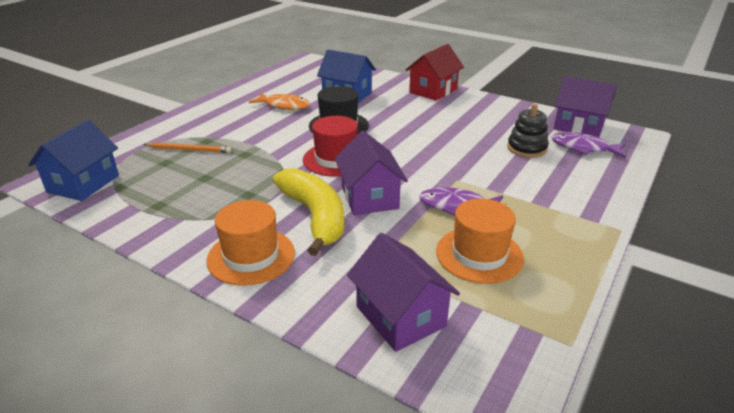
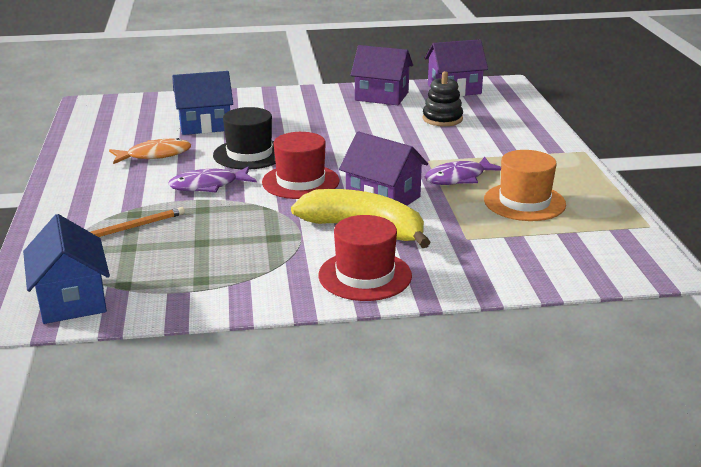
camera: 40 degrees left, 5 degrees down
orange hat [206,200,295,286] -> red hat [318,215,412,301]
purple house [347,233,460,352] -> purple house moved to [351,45,413,105]
red house [406,44,464,101] -> none
purple fish [551,132,626,158] -> purple fish moved to [168,166,257,192]

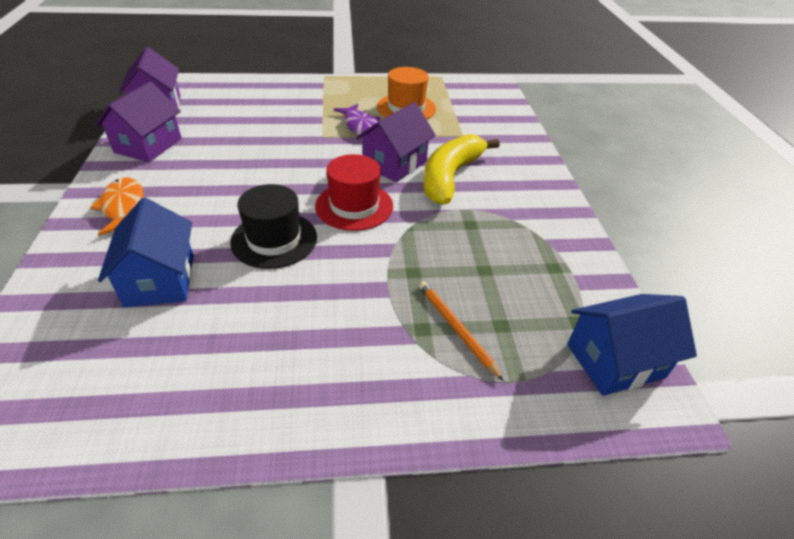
camera: 90 degrees left, 15 degrees up
orange fish [109,138,191,164] -> orange fish moved to [90,177,144,236]
purple fish [168,166,257,192] -> none
red hat [318,215,412,301] -> none
black stacking toy [423,71,463,126] -> none

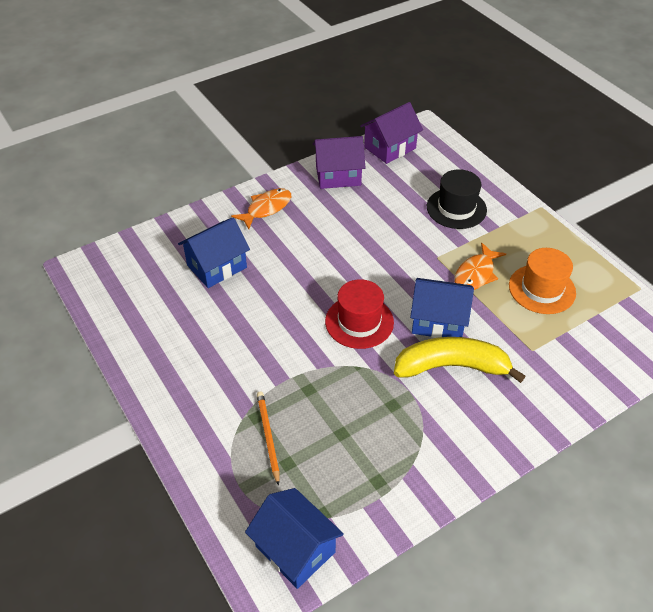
camera: 65 degrees right, 5 degrees up
black hat [230,184,317,269] -> black hat moved to [427,169,487,229]
purple fish [334,104,380,135] -> orange fish [455,242,506,290]
purple house [356,102,436,182] -> blue house [410,278,474,338]
orange pencil [419,281,504,381] -> orange pencil turned 45 degrees counterclockwise [257,391,280,486]

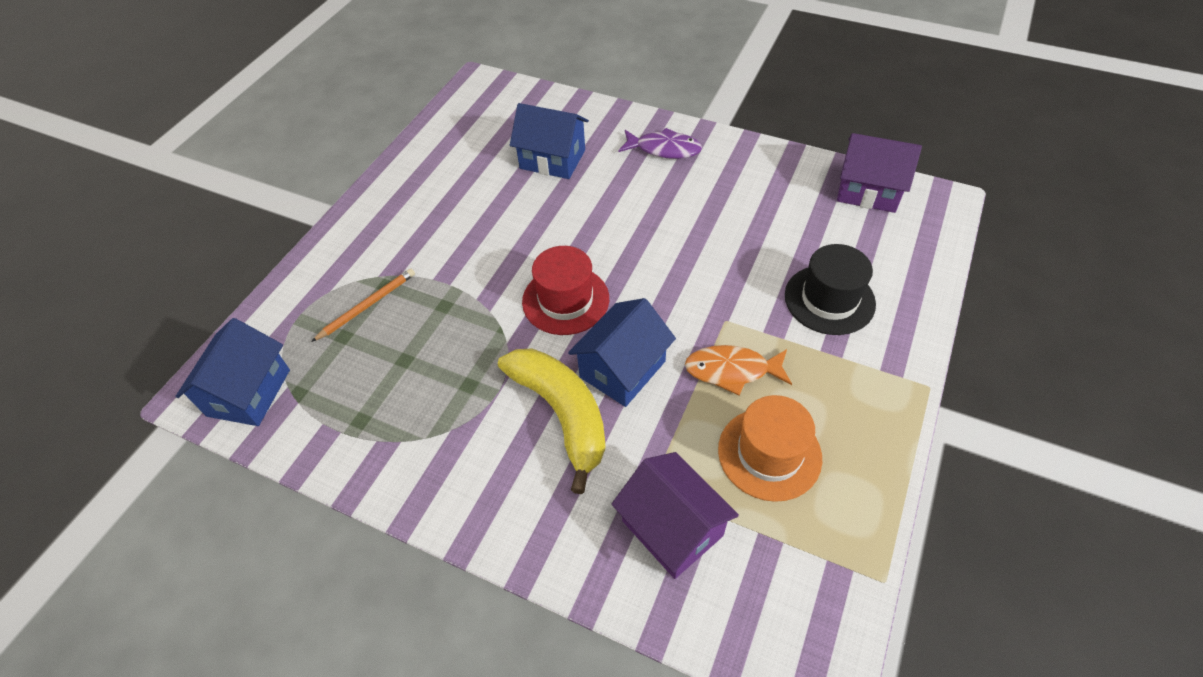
camera: 60 degrees right, 5 degrees up
orange fish [231,188,291,229] -> purple fish [618,128,702,159]
purple house [313,136,366,189] -> purple house moved to [611,452,739,579]
blue house [410,278,474,338] -> blue house turned 60 degrees clockwise [568,298,676,407]

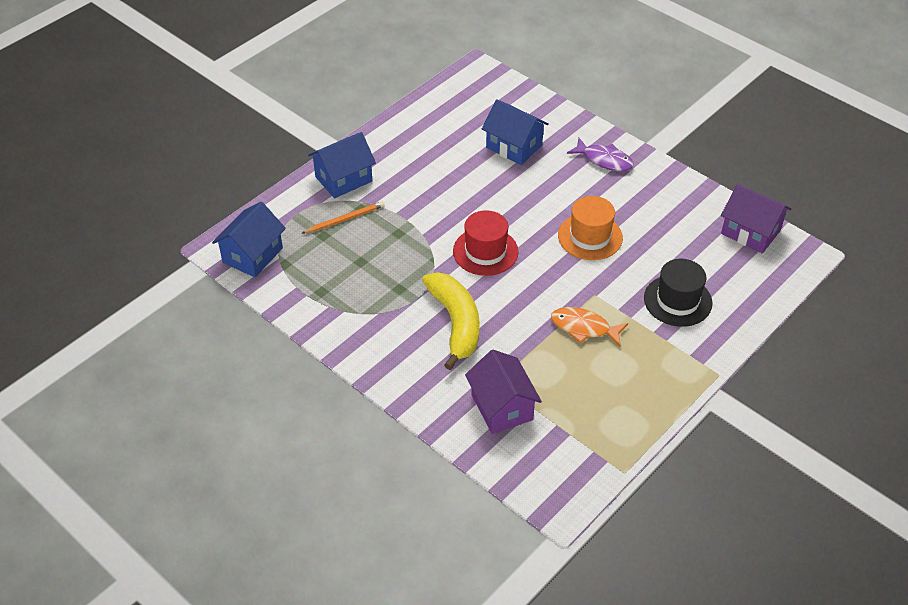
camera: 15 degrees right, 5 degrees down
blue house [568,298,676,407] -> blue house moved to [308,132,376,198]
orange hat [718,395,822,502] -> orange hat moved to [558,196,623,260]

